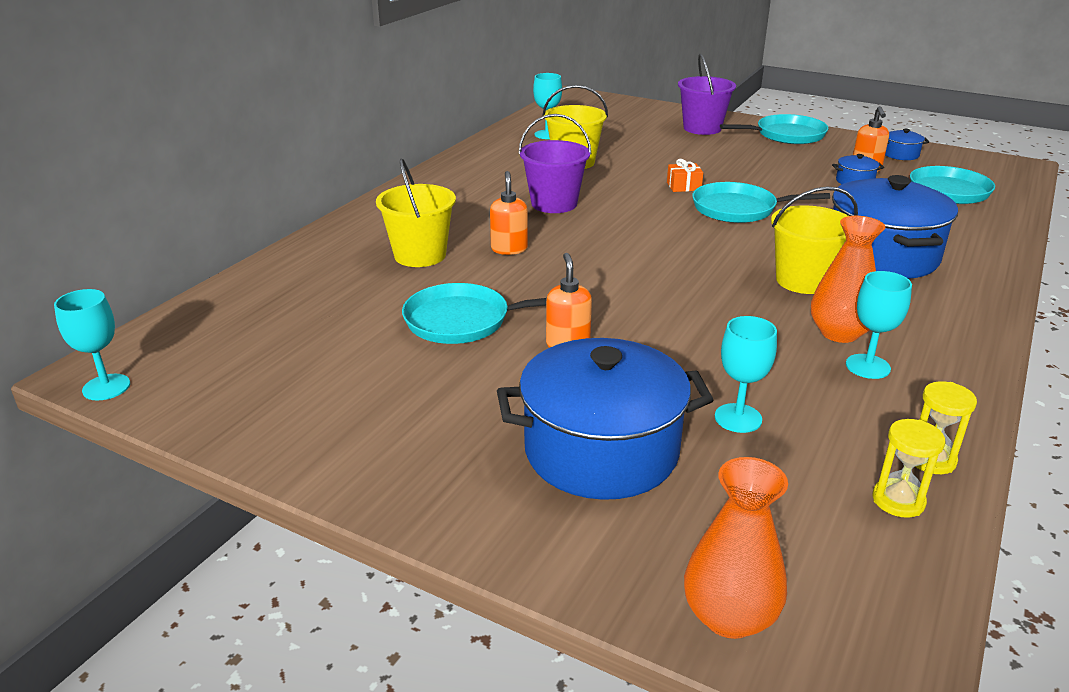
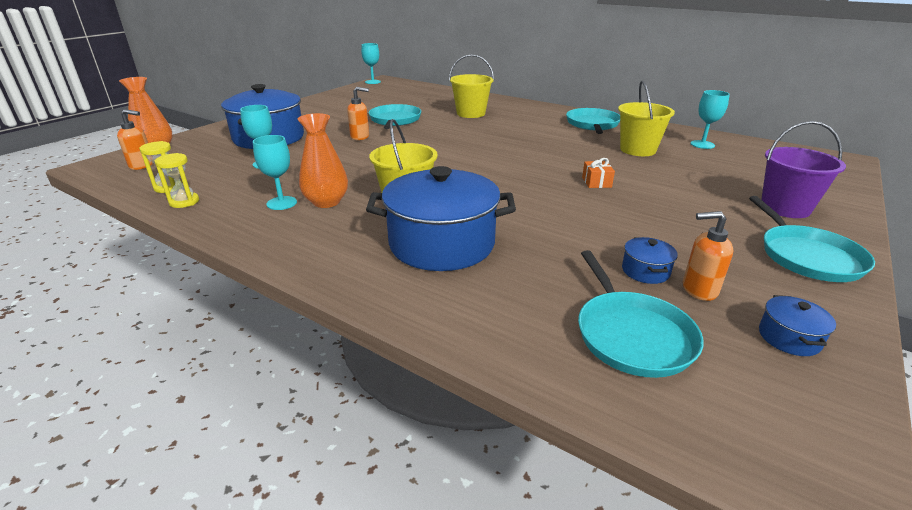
camera: 95 degrees right, 0 degrees up
orange soap dispenser [490,171,528,255] -> orange soap dispenser moved to [117,109,153,170]
purple bucket [518,114,591,213] -> none
turquoise pan [692,182,830,223] -> turquoise pan moved to [566,108,620,134]

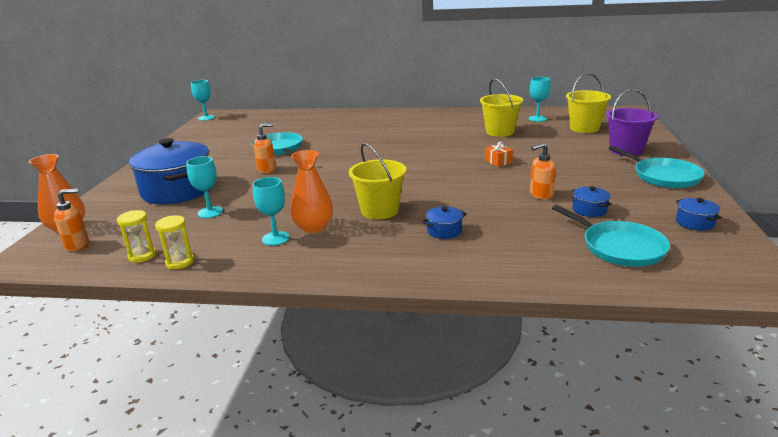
camera: 25 degrees left, 5 degrees down
blue pot [366,166,516,271] -> blue pot [422,206,467,239], size x0.41
yellow bucket [449,54,494,118] -> yellow bucket moved to [566,73,611,133]
turquoise pan [566,108,620,134] -> none
orange soap dispenser [683,211,733,301] -> orange soap dispenser moved to [530,143,556,200]

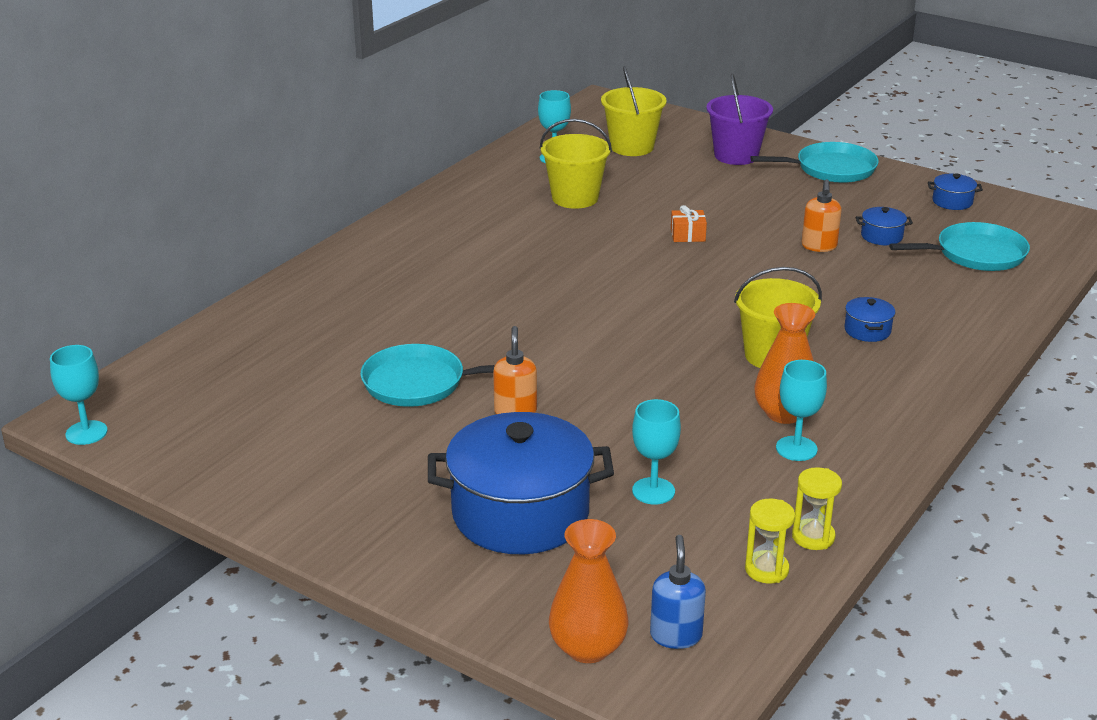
camera: 65 degrees left, 5 degrees up
orange soap dispenser [54,189,89,251] -> blue soap dispenser [650,535,706,649]

